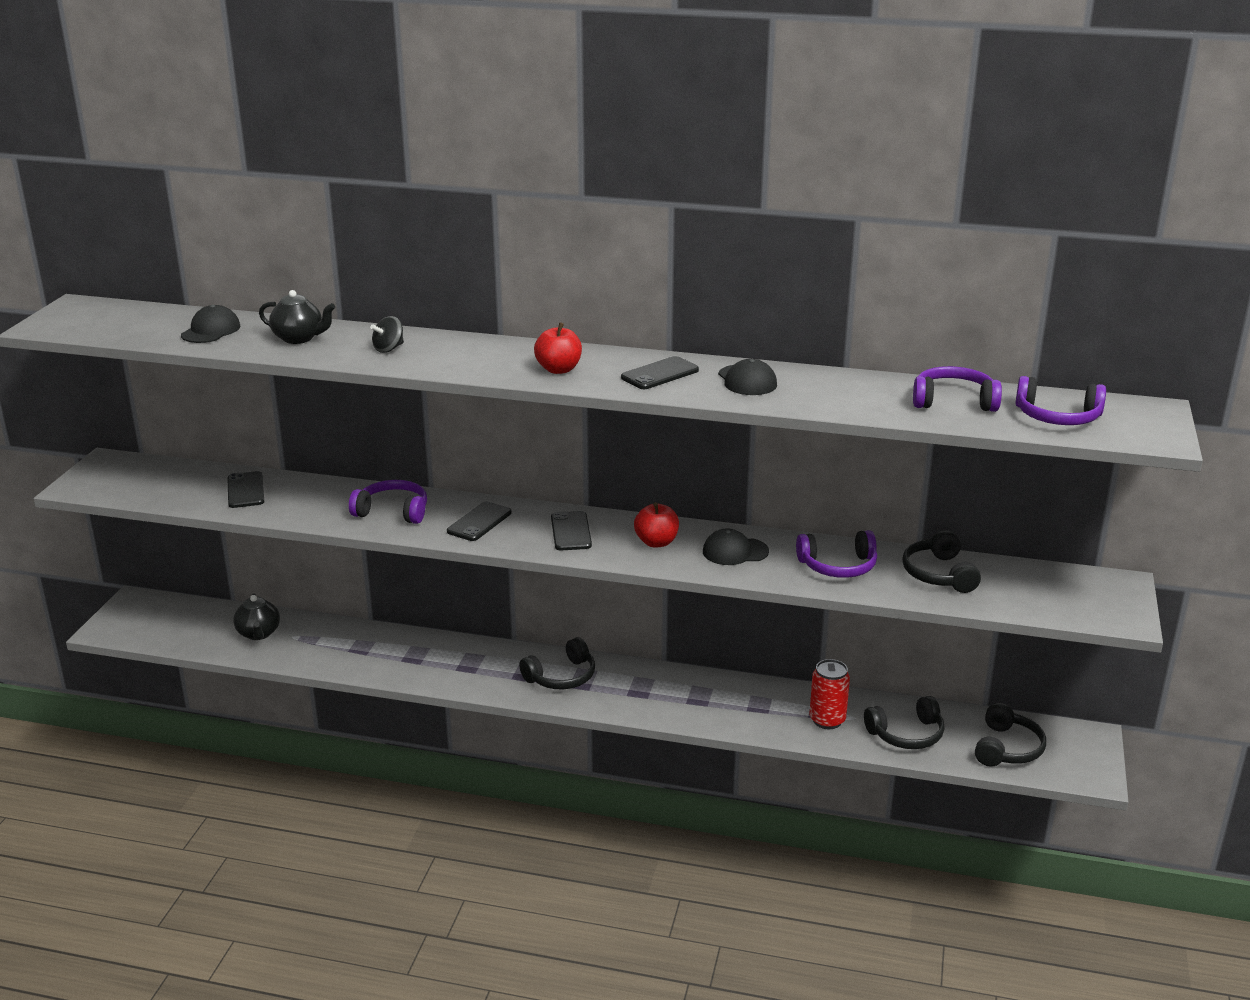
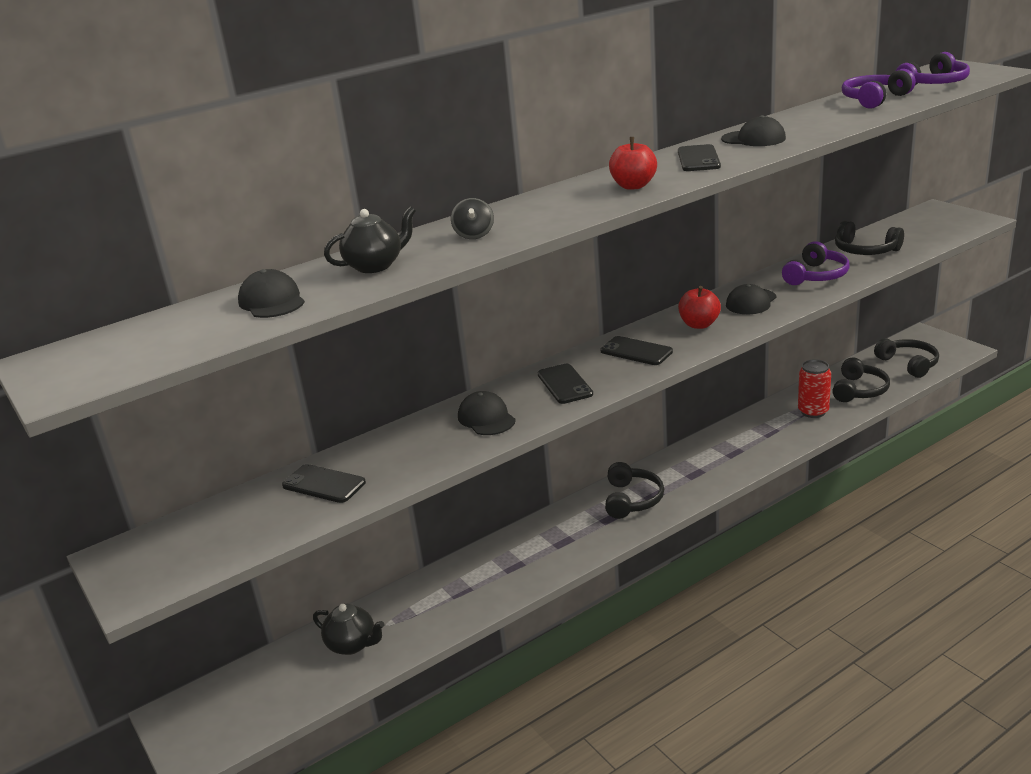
camera: 45 degrees left, 0 degrees up
purple headphones [349,480,427,524] -> black cap [458,391,516,435]

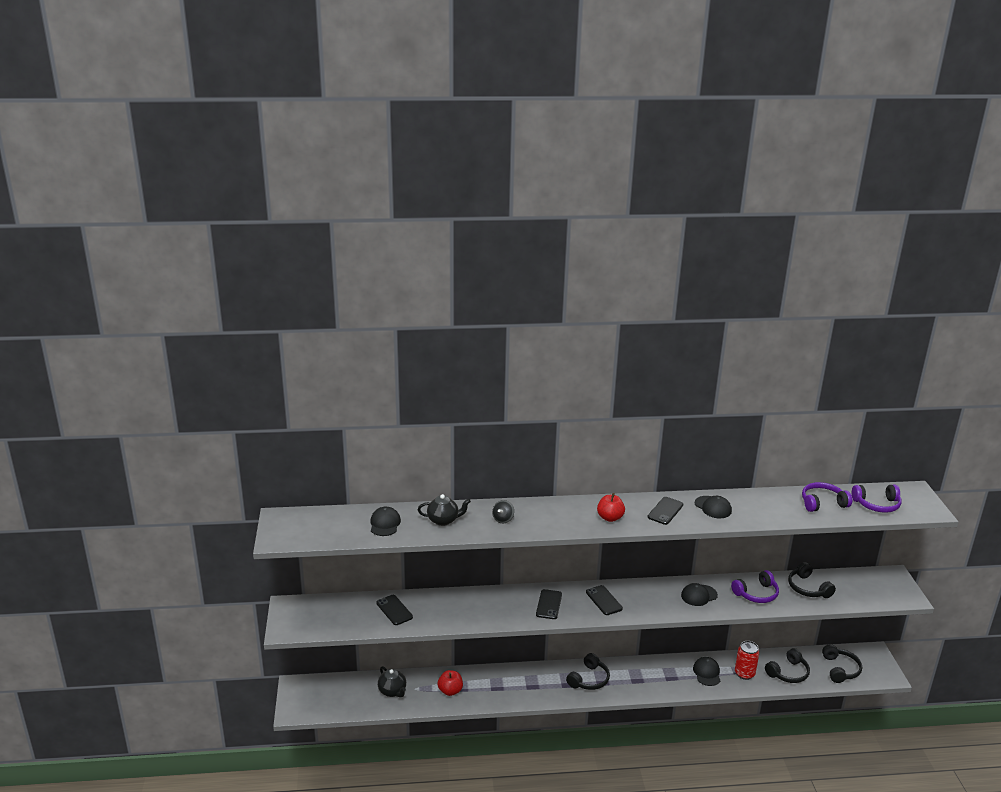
camera: 25 degrees right, 0 degrees up
black cap [458,391,516,435] -> black cap moved to [693,657,720,686]
red apple [678,286,721,329] -> red apple moved to [438,670,463,696]

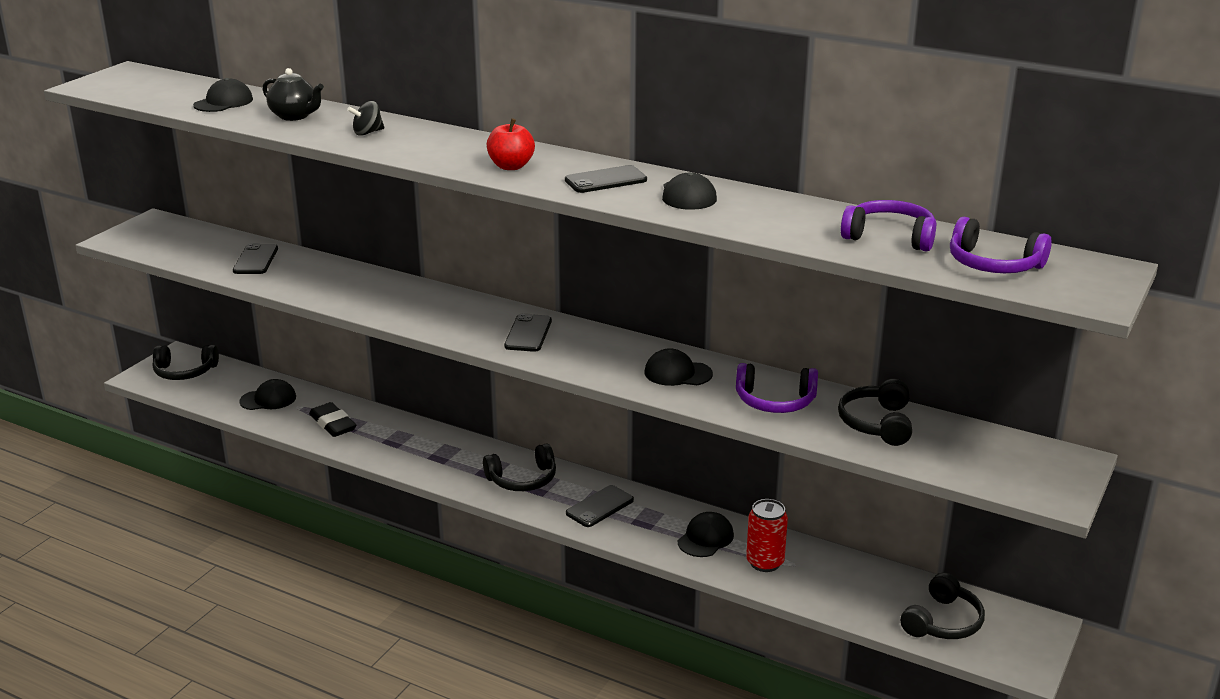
camera: 35 degrees right, 0 degrees up
black teapot [378,666,406,698] -> black cap [239,379,296,410]
red apple [438,670,463,696] -> black eraser [309,402,356,437]
black phone [536,589,562,619] -> black phone moved to [566,485,634,527]
black headphones [765,648,810,683] -> black headphones moved to [152,345,219,380]

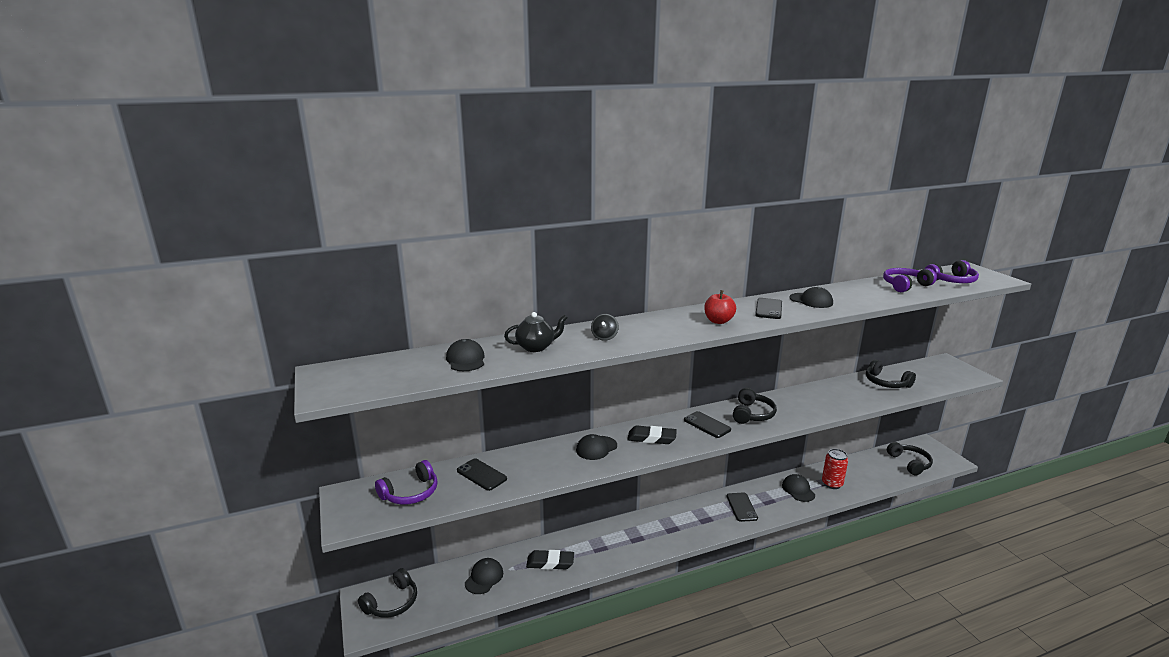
camera: 50 degrees left, 5 degrees down
black headphones [483,443,556,491] -> black headphones moved to [733,388,777,424]
black cap [644,348,713,386] -> black cap moved to [576,434,617,460]
purple headphones [736,363,818,413] -> purple headphones moved to [375,460,438,505]
none -> black eraser [627,426,677,444]

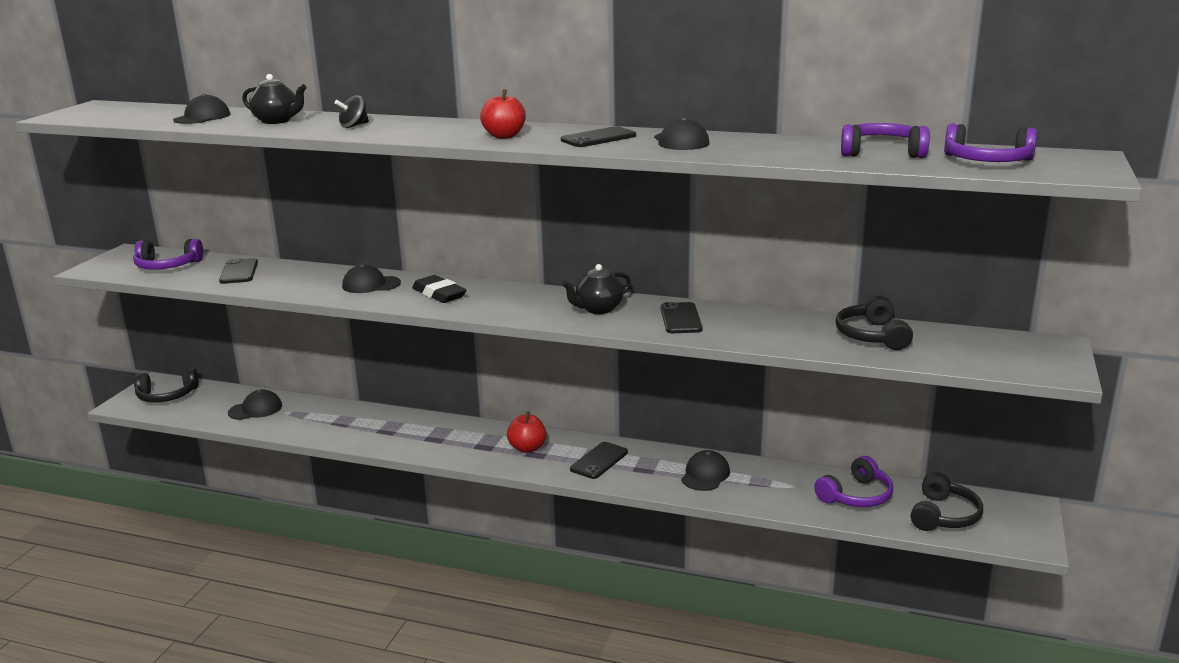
camera: 40 degrees right, 0 degrees up
black eraser [526,550,574,570] -> none
black phone [684,411,731,438] -> black phone moved to [660,302,703,333]
black headphones [733,388,777,424] -> black teapot [562,264,631,314]
red can [822,449,848,489] -> none
none -> red apple [507,411,546,453]
none -> purple headphones [814,456,893,507]

